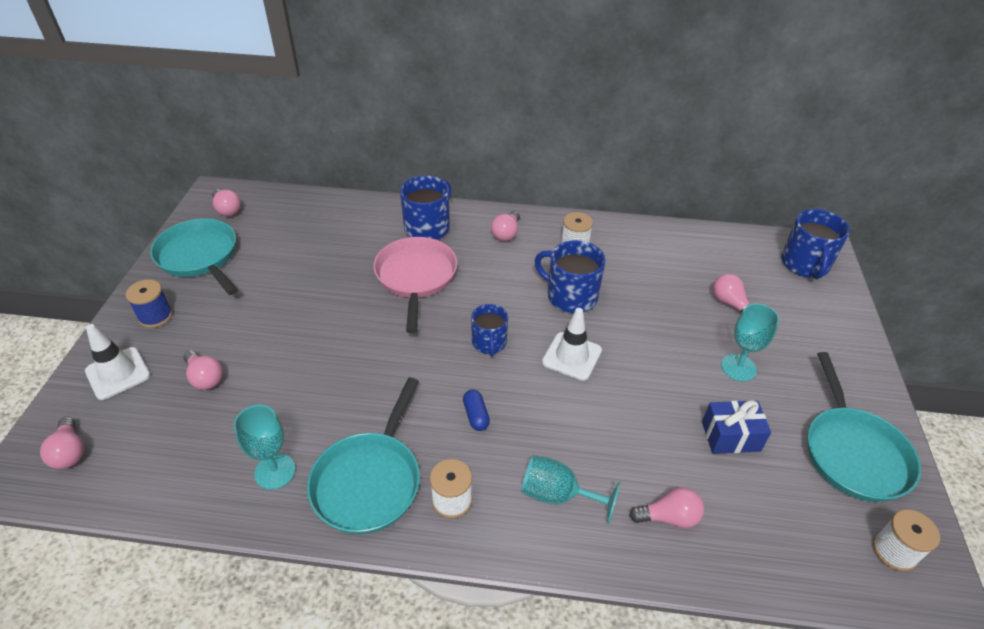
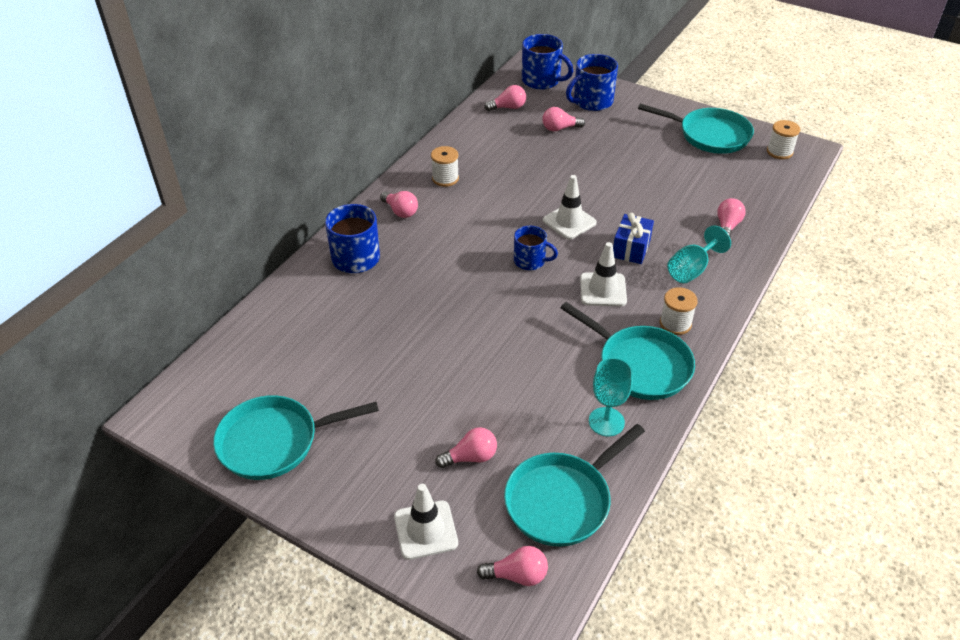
camera: 65 degrees left, 0 degrees up
blue spool [126,280,173,328] -> none
pink light bulb [212,189,241,216] -> pink light bulb moved to [484,85,526,111]
pink pan [373,237,457,333] -> none
blue capsule [463,389,490,431] -> white traffic cone [580,242,627,306]
blue mug [534,240,606,313] -> blue mug moved to [566,54,618,111]
blue gift [702,400,771,454] -> blue gift moved to [613,213,654,264]
turquoise goblet [721,303,779,381] -> none
none -> turquoise pan [504,424,645,547]

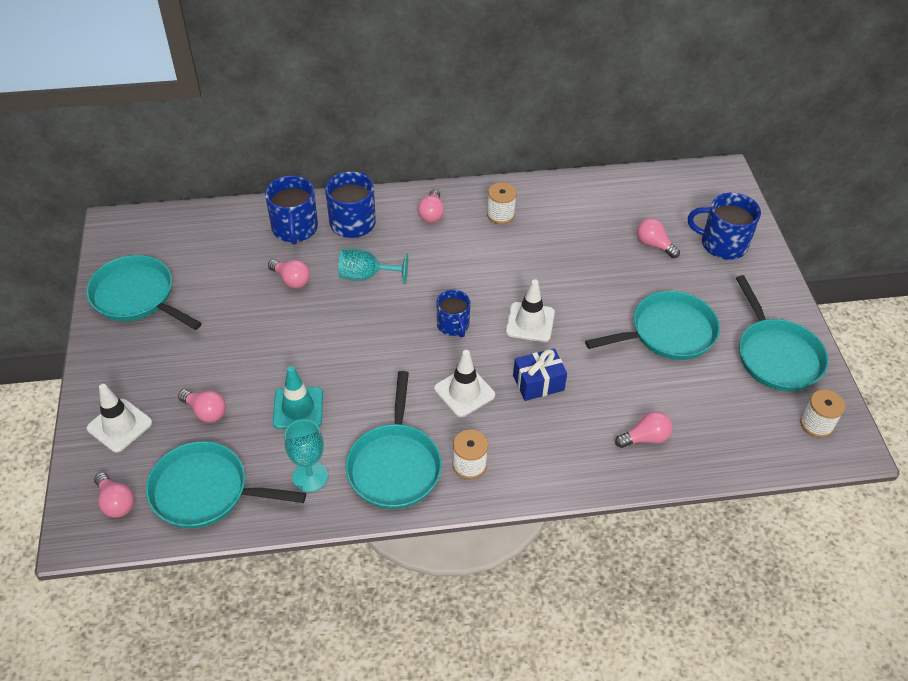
camera: 50 degrees right, 5 degrees up
pink light bulb [484,85,526,111] -> pink light bulb moved to [268,259,310,288]
blue mug [522,34,573,89] -> blue mug moved to [265,176,318,245]
turquoise goblet [667,225,731,283] -> turquoise goblet moved to [338,249,408,284]
none -> turquoise traffic cone [273,366,323,429]
none -> turquoise pan [585,291,720,360]

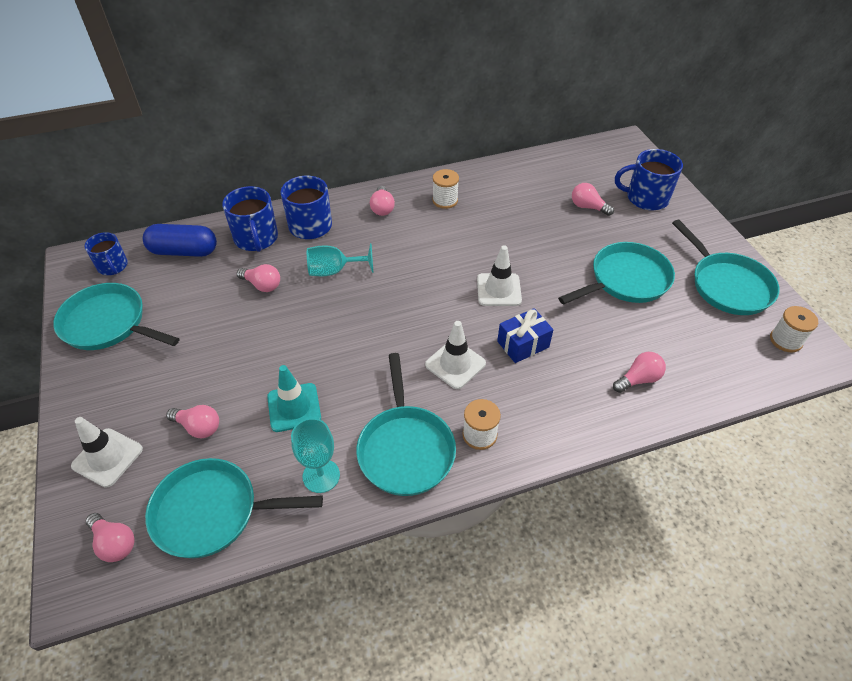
camera: 10 degrees left, 0 degrees up
blue mug [437,290,470,338] -> blue mug moved to [84,232,128,275]
none -> blue capsule [143,224,217,257]

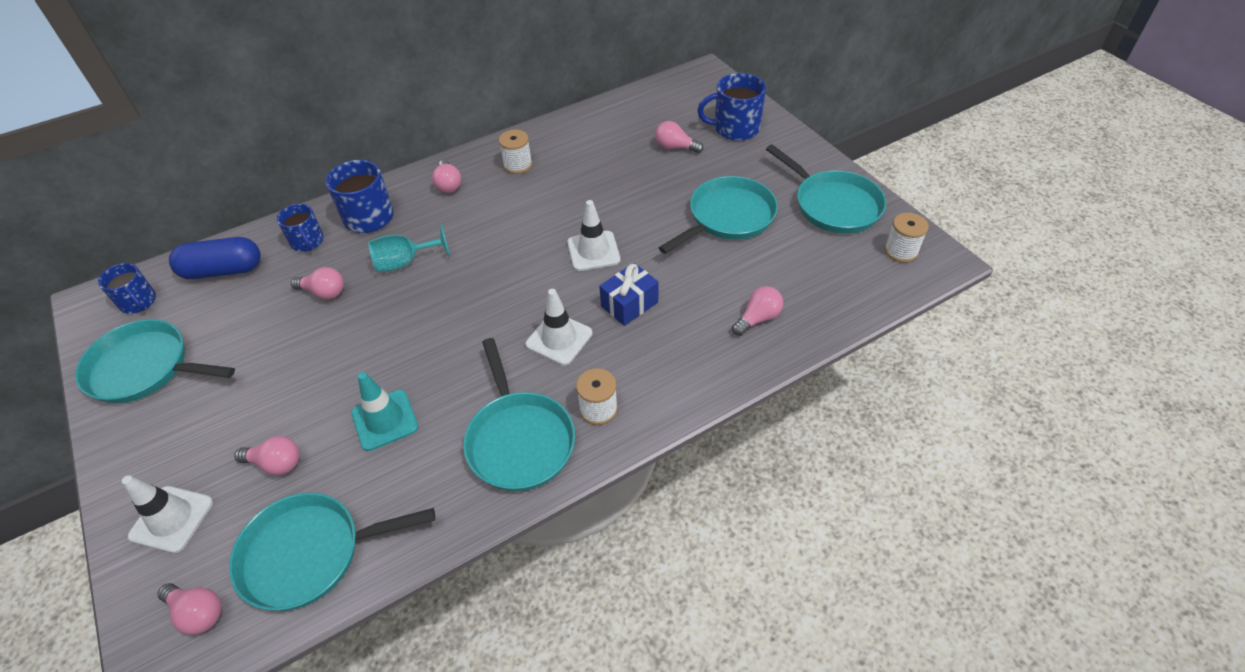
camera: 10 degrees left, 0 degrees up
blue mug [222,186,278,252] -> blue mug [277,204,324,252], size x0.65
turquoise goblet [291,418,340,493] -> none

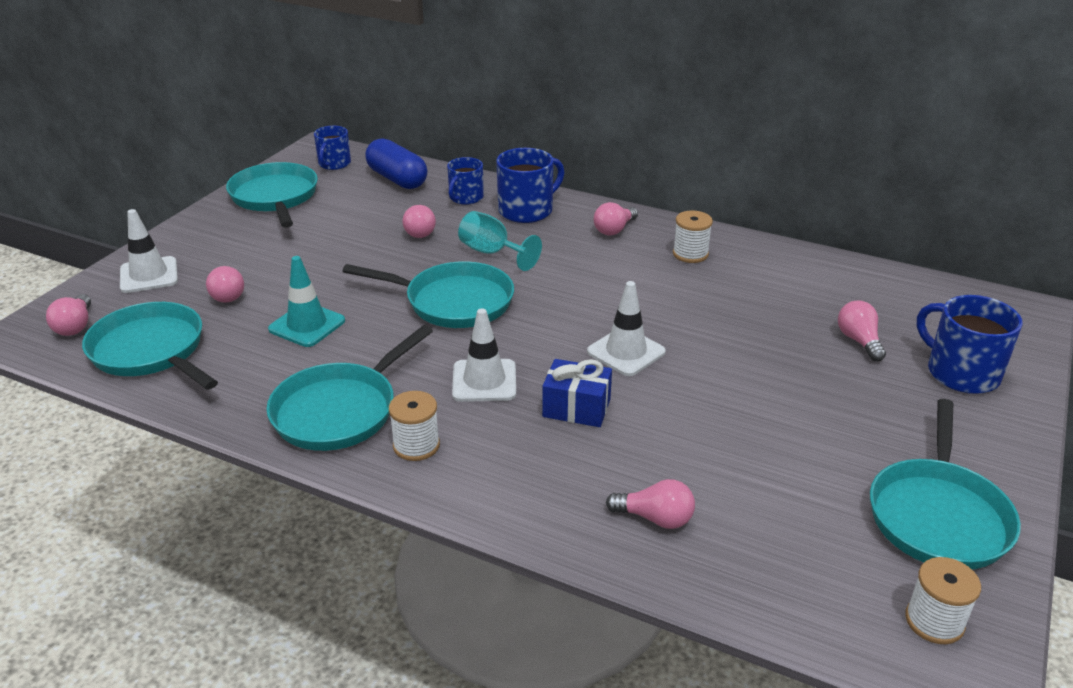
camera: 55 degrees right, 15 degrees down
turquoise pan [659,176,778,254] -> turquoise pan moved to [342,261,514,328]

